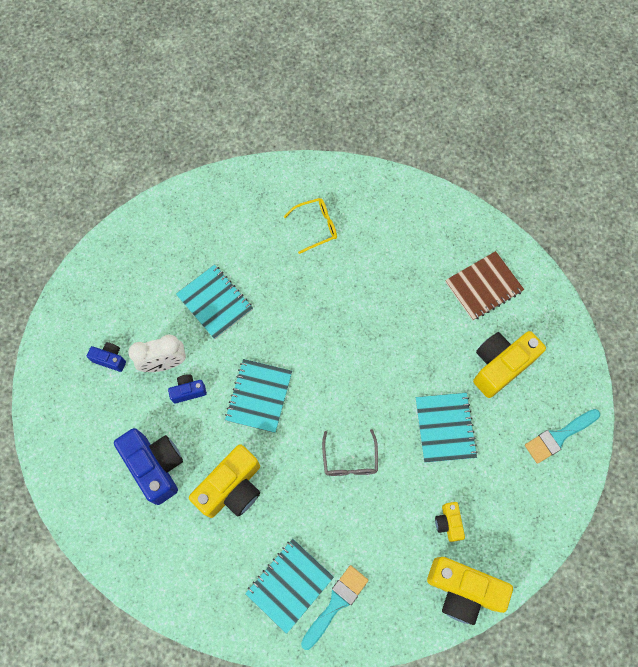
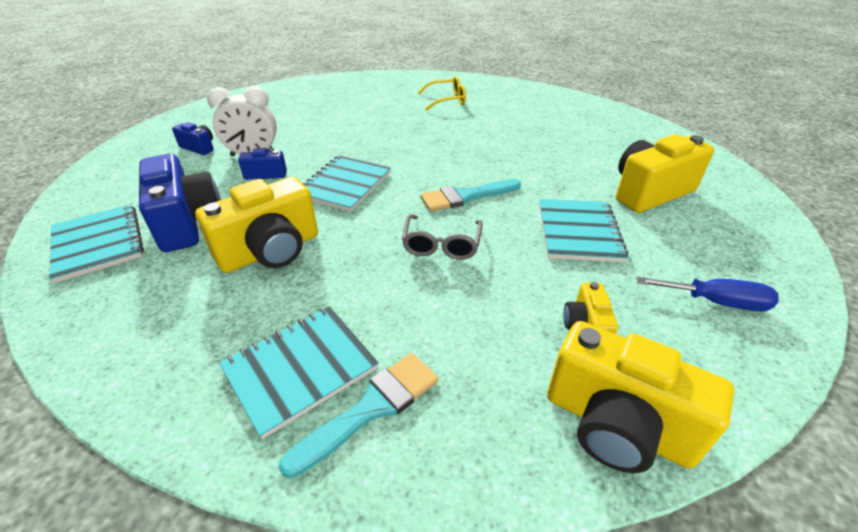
camera: 10 degrees right, 30 degrees down
turquoise notebook [176,264,253,339] -> turquoise notebook moved to [50,204,144,283]
brown notebook [445,251,524,320] -> none
turquoise brush [525,409,600,464] -> turquoise brush moved to [420,179,521,211]
none -> blue screwdriver [636,277,779,311]

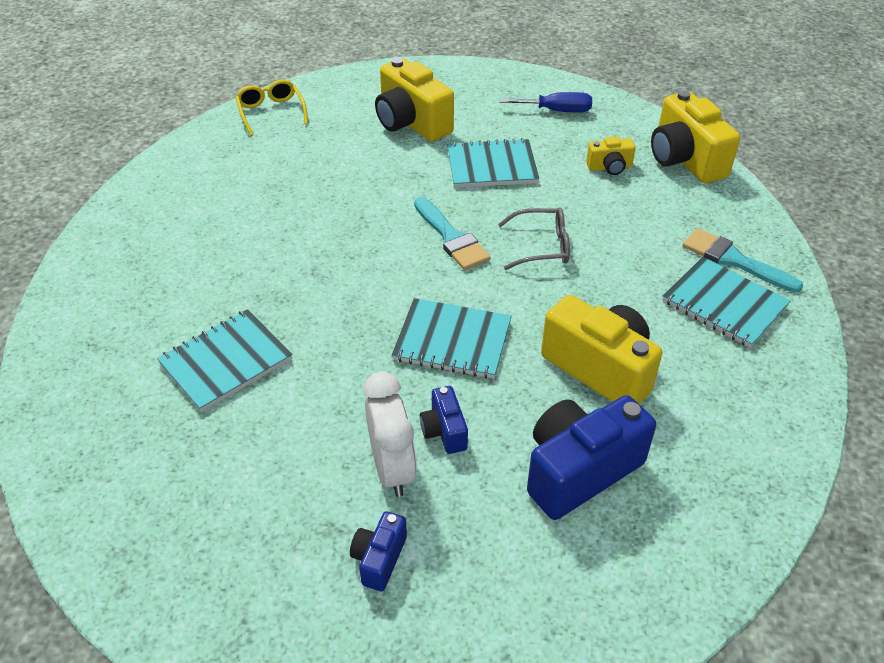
camera: 100 degrees left, 5 degrees up
turquoise notebook [50,204,144,283] -> turquoise notebook moved to [157,309,293,412]
yellow glasses [418,76,466,111] -> yellow glasses moved to [235,79,308,136]
yellow camera [547,321,735,473] -> yellow camera turned 135 degrees clockwise [651,90,740,184]
blue screwdriver [636,277,779,311] -> blue screwdriver turned 90 degrees clockwise [499,92,592,112]

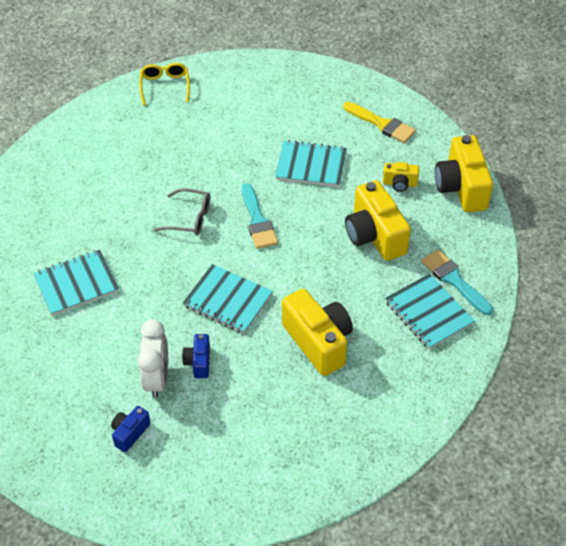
camera: 15 degrees right, 5 degrees up
yellow camera [375,58,454,142] -> yellow camera moved to [345,180,411,261]
grey glasses [498,208,570,270] -> grey glasses moved to [154,188,210,235]
blue screwdriver [499,92,592,112] -> yellow brush [343,102,416,143]
blue camera [527,395,656,520] -> none

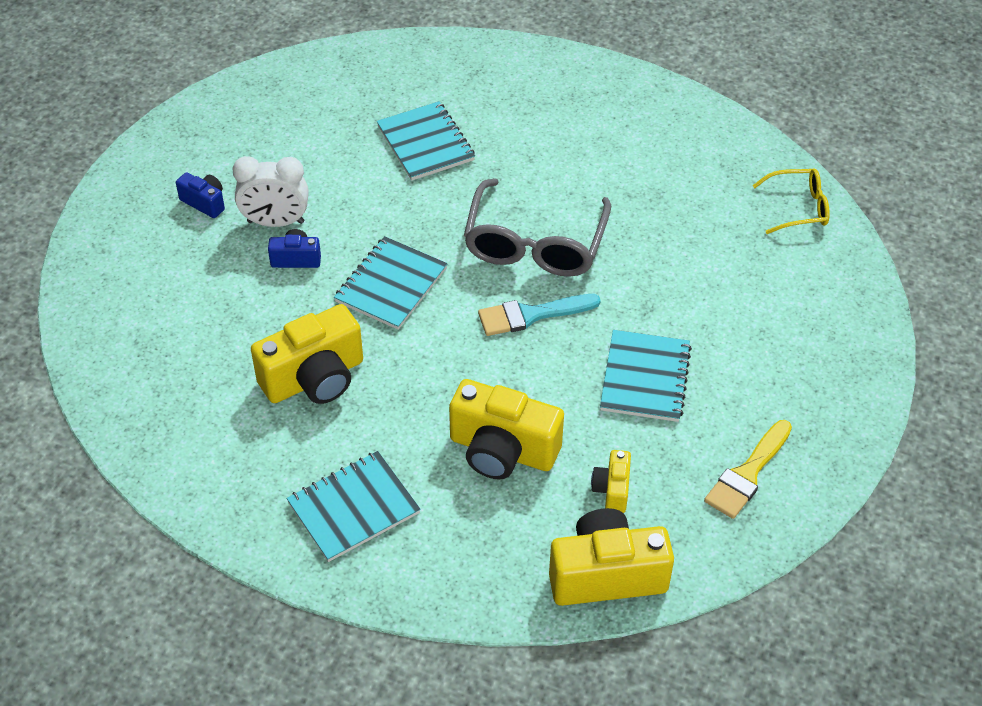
camera: 90 degrees right, 0 degrees up
grey glasses [154,188,210,235] -> grey glasses [464,178,611,277], size x1.80
yellow camera [345,180,411,261] -> yellow camera turned 135 degrees counterclockwise [449,379,564,480]
turquoise brush [421,249,493,315] -> none

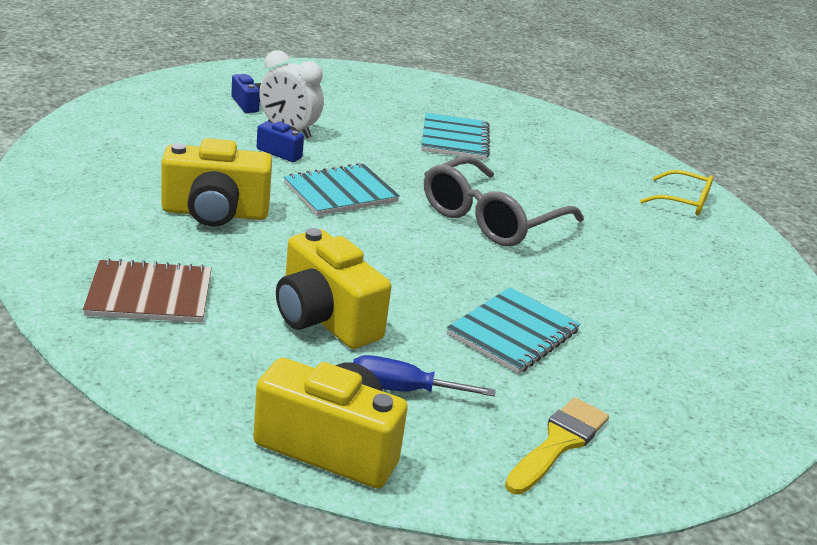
camera: 25 degrees right, 20 degrees down
turquoise notebook [287,451,421,562] -> brown notebook [83,258,212,323]
turquoise brush [478,294,601,336] -> none
yellow camera [591,450,631,513] -> blue screwdriver [353,355,496,397]
yellow brush [704,420,792,519] -> yellow brush turned 150 degrees clockwise [505,397,609,495]
yellow glasses [753,168,830,234] -> yellow glasses moved to [640,170,713,216]

